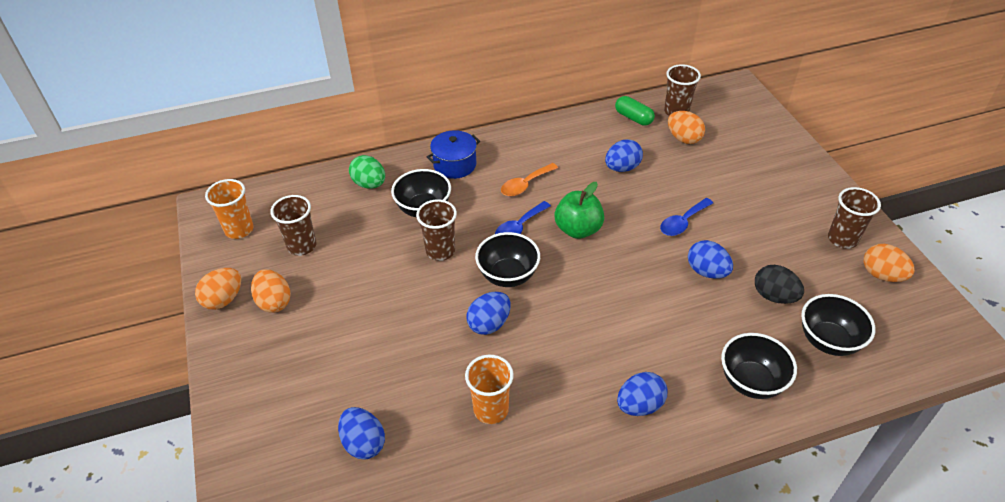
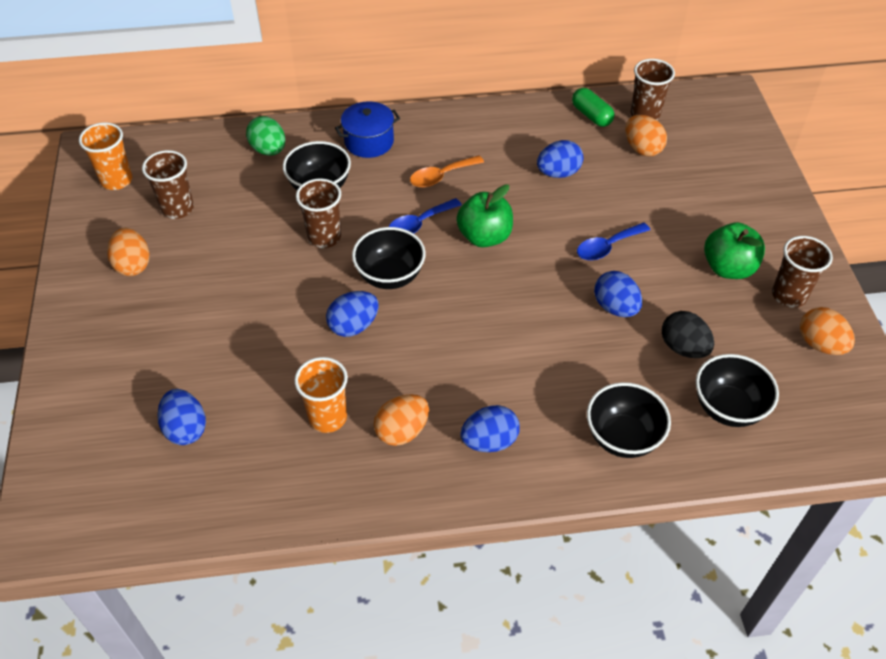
camera: 10 degrees right, 5 degrees up
orange egg [195,268,241,310] -> orange egg moved to [374,394,429,446]
none -> green apple [704,222,765,279]

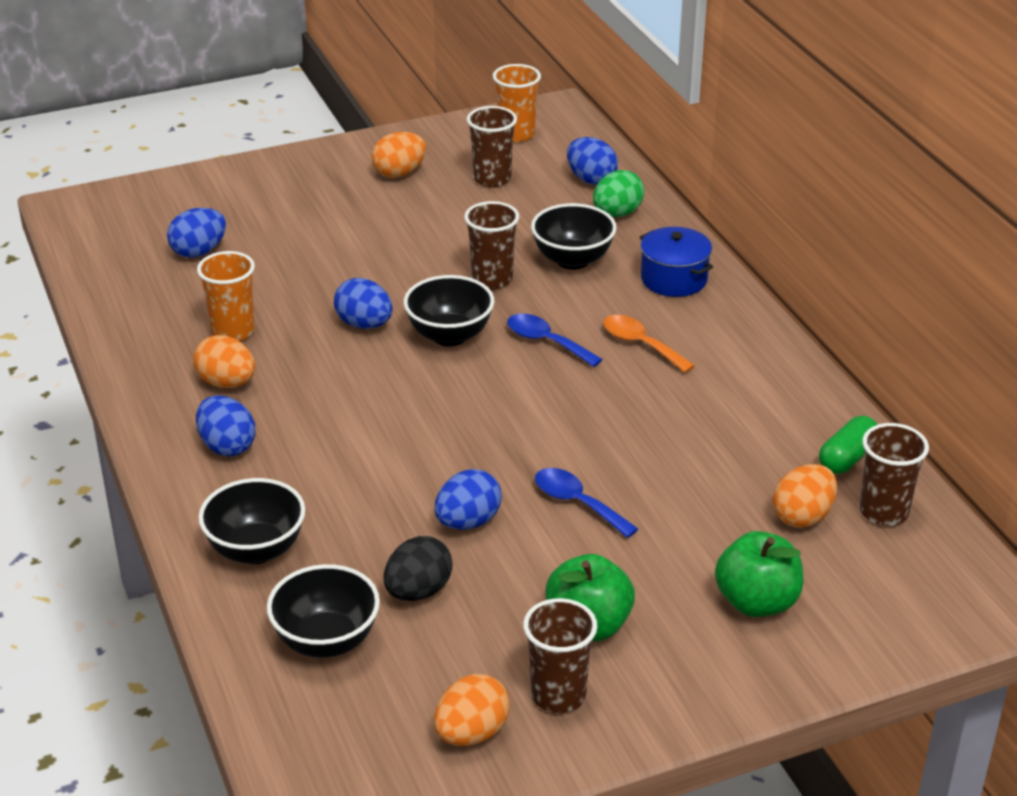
camera: 75 degrees right, 15 degrees down
green apple [456,184,513,247] -> green apple moved to [715,531,804,617]
blue egg [537,140,583,178] -> blue egg moved to [567,137,618,185]

